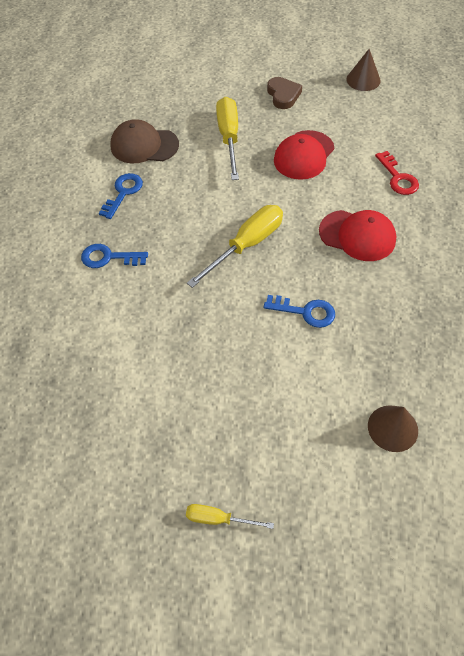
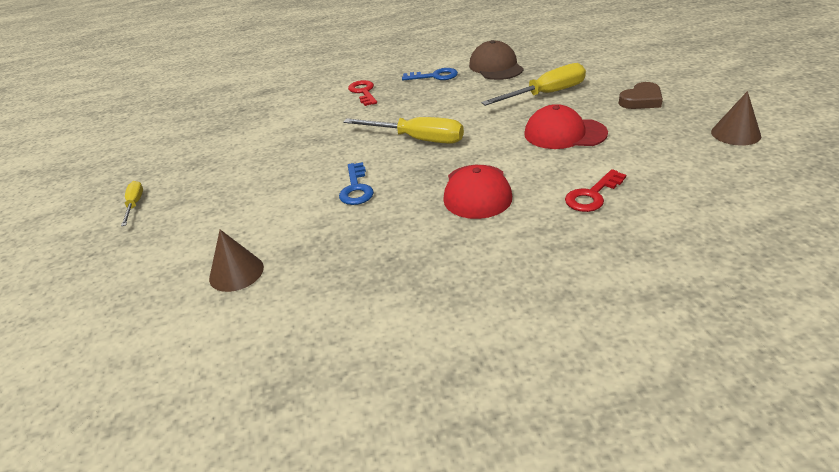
camera: 70 degrees right, 20 degrees down
blue key [81,244,148,268] -> red key [348,80,377,106]

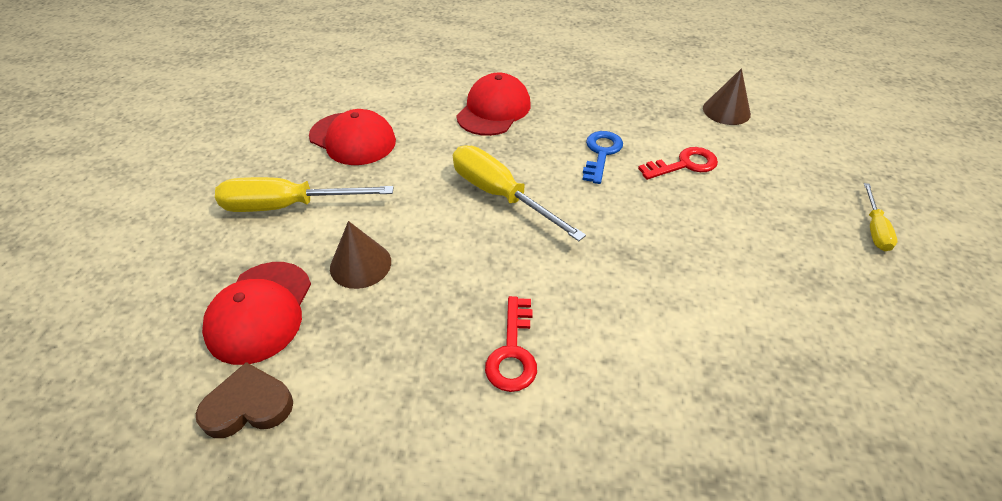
camera: 160 degrees left, 10 degrees up
blue key [402,68,458,80] -> none
brown cap [469,40,524,80] -> red cap [202,262,311,365]
red key [565,169,626,212] -> red key moved to [638,147,718,180]
brown heart [619,82,663,109] -> brown heart moved to [196,362,293,438]
brown cone [711,91,761,146] -> brown cone moved to [330,221,391,289]

